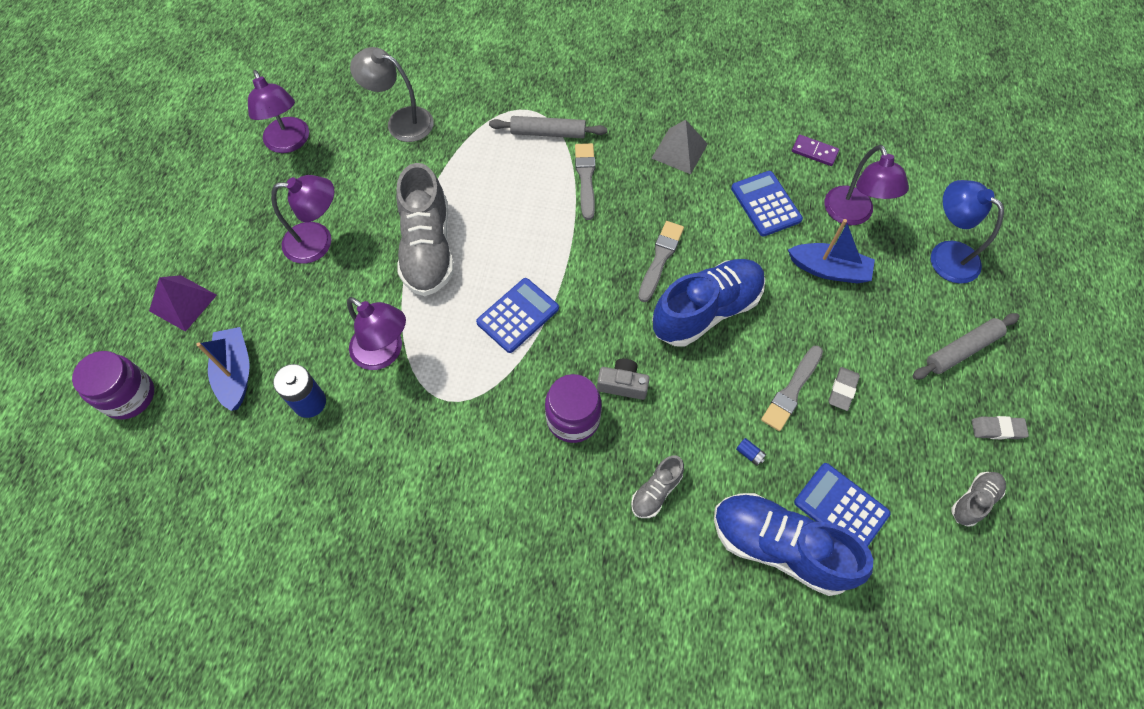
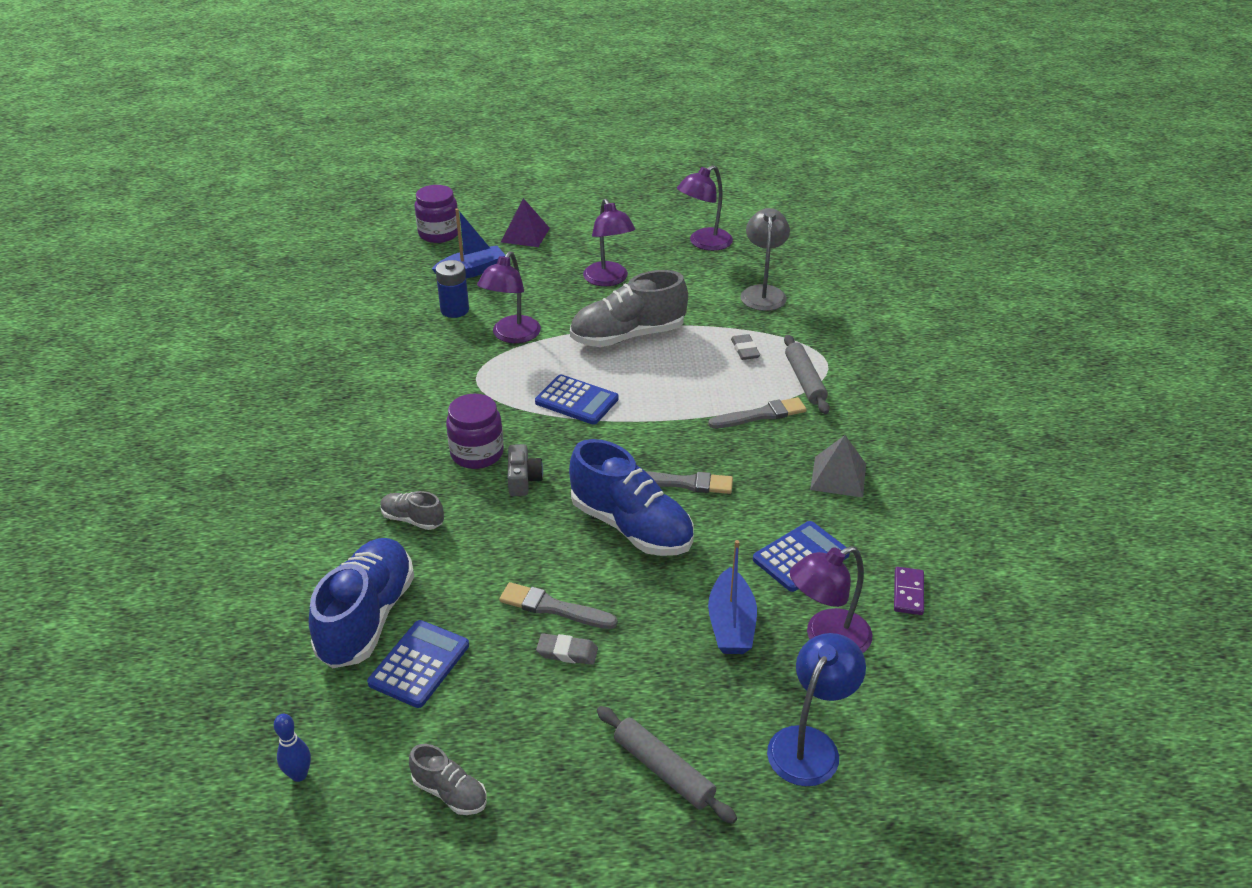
camera: 75 degrees right, 25 degrees down
blue battery [736,438,766,466] -> none
grey eraser [972,416,1029,439] -> grey eraser moved to [731,334,760,360]
none -> blue bowling pin [274,714,311,782]

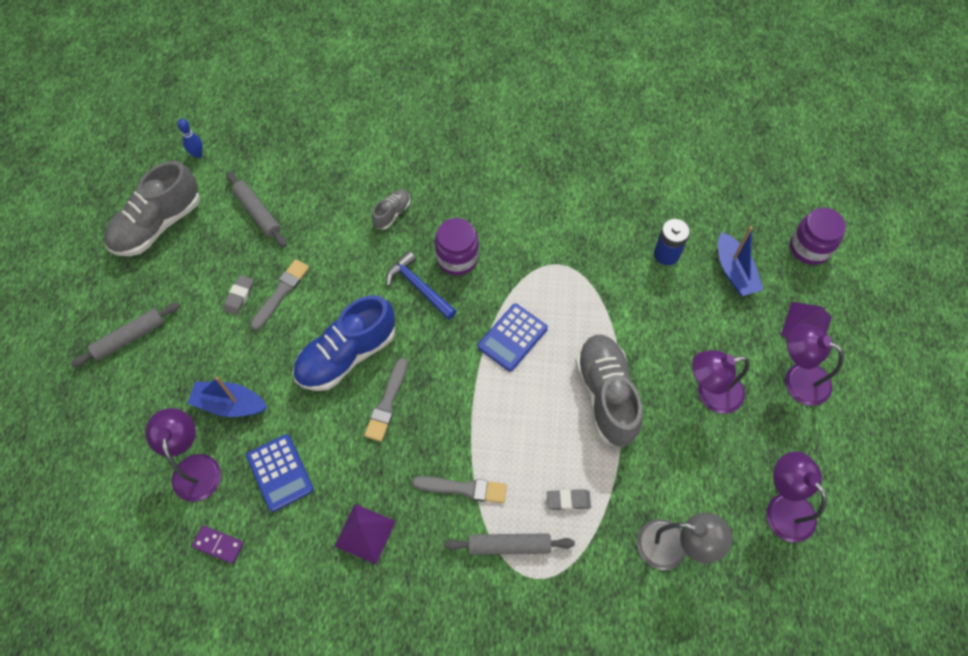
camera: 100 degrees right, 25 degrees up
blue shoe [309,538,414,668] -> none
blue calculator [367,620,469,708] -> grey rolling pin [226,172,287,247]
grey shoe [409,744,487,815] -> grey shoe [104,161,200,256], size x2.07
purple lamp [477,251,541,343] -> purple lamp moved to [785,323,844,406]
grey camera [508,444,543,496] -> blue hammer [386,251,456,320]
grey brush [708,397,807,429] -> grey brush turned 75 degrees counterclockwise [412,476,507,503]
blue lamp [767,633,866,786] -> none
grey pyramid [810,435,866,498] -> purple pyramid [334,504,396,564]

